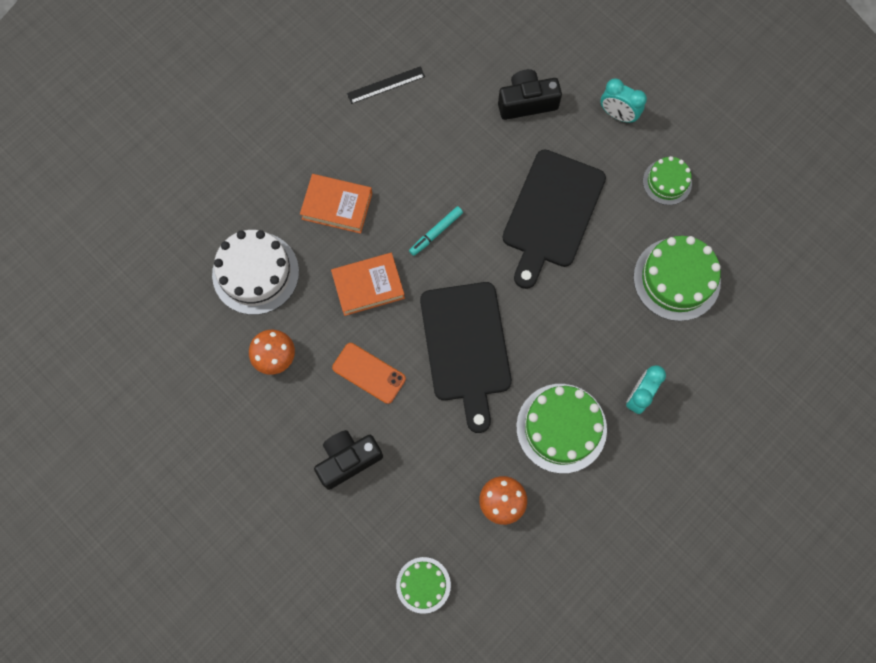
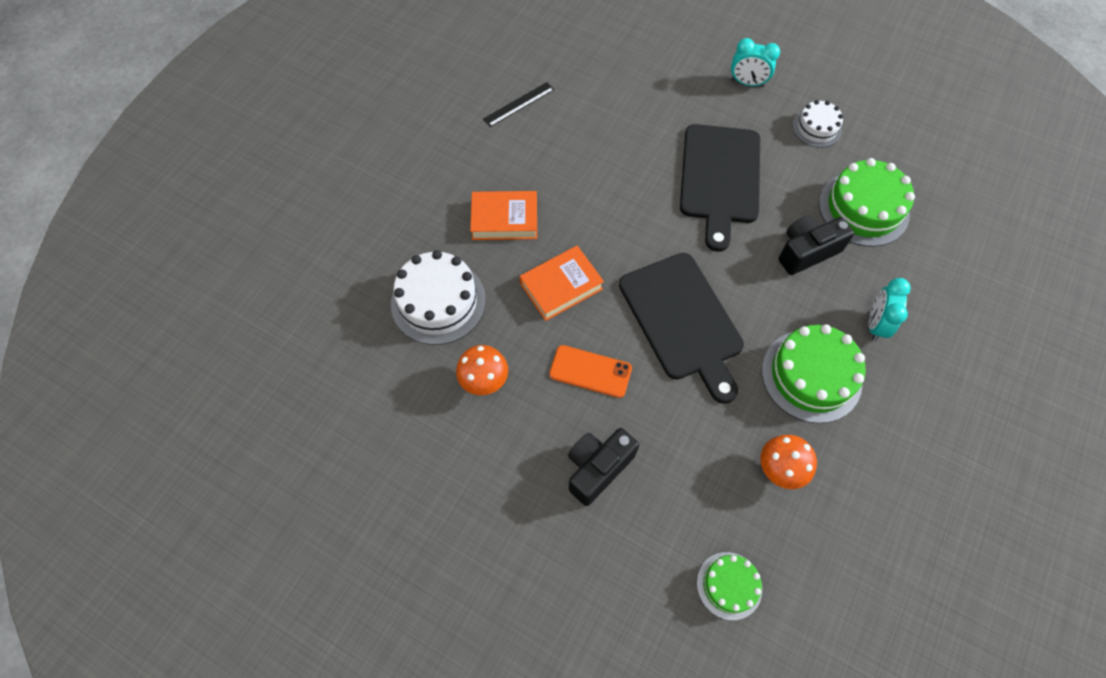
camera: 15 degrees left, 10 degrees down
turquoise marker [409,206,463,256] -> none
black camera [498,69,562,120] -> black camera moved to [779,215,854,275]
green cake [643,156,692,205] -> white cake [793,100,843,148]

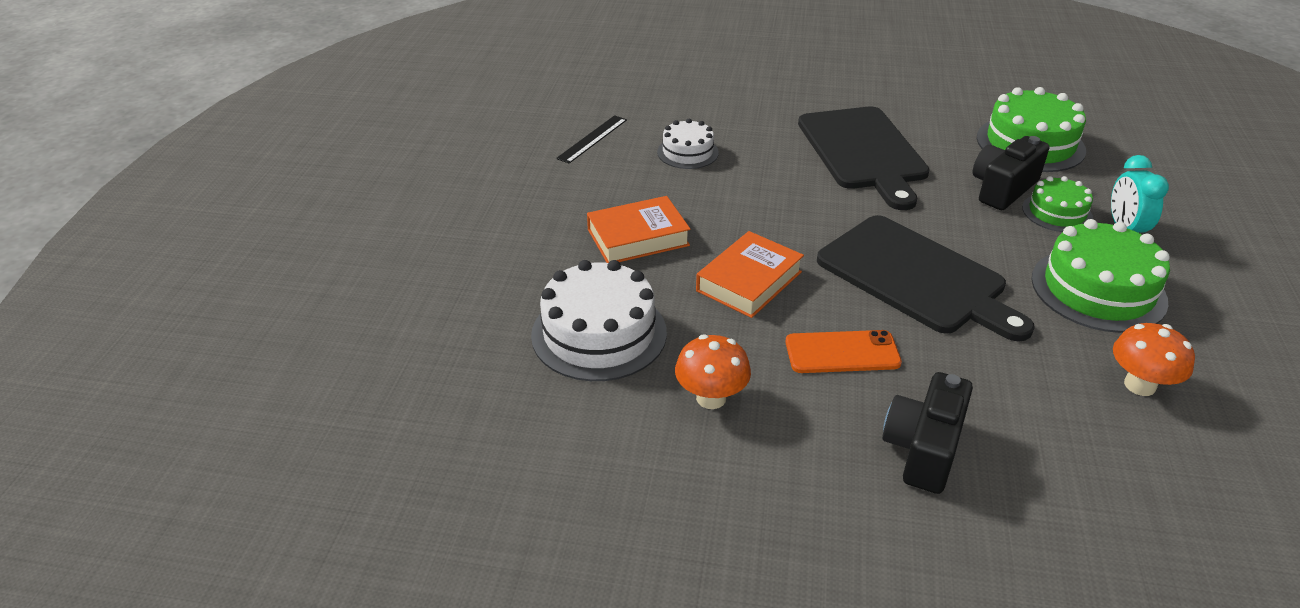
camera: 20 degrees left, 25 degrees down
green cake [697,552,762,620] -> green cake moved to [1022,176,1093,232]
turquoise clock [731,38,780,87] -> none
white cake [793,100,843,148] -> white cake moved to [657,119,719,169]

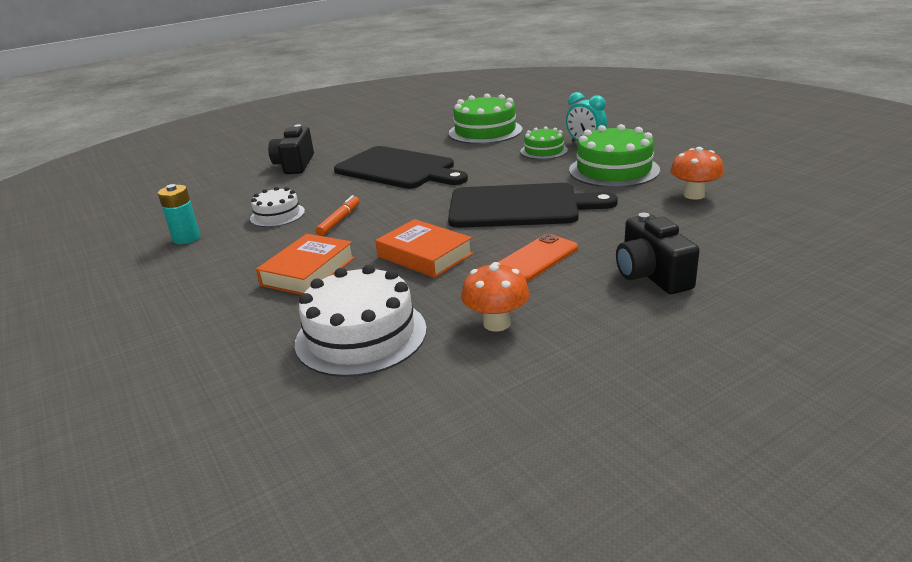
camera: 40 degrees left, 10 degrees down
black ruler [556,115,627,164] -> turquoise battery [158,184,200,244]
orange book [696,231,804,318] -> orange book turned 45 degrees counterclockwise [375,219,473,278]
black camera [973,136,1049,210] -> black camera moved to [268,124,314,174]
none -> orange marker [315,195,360,236]

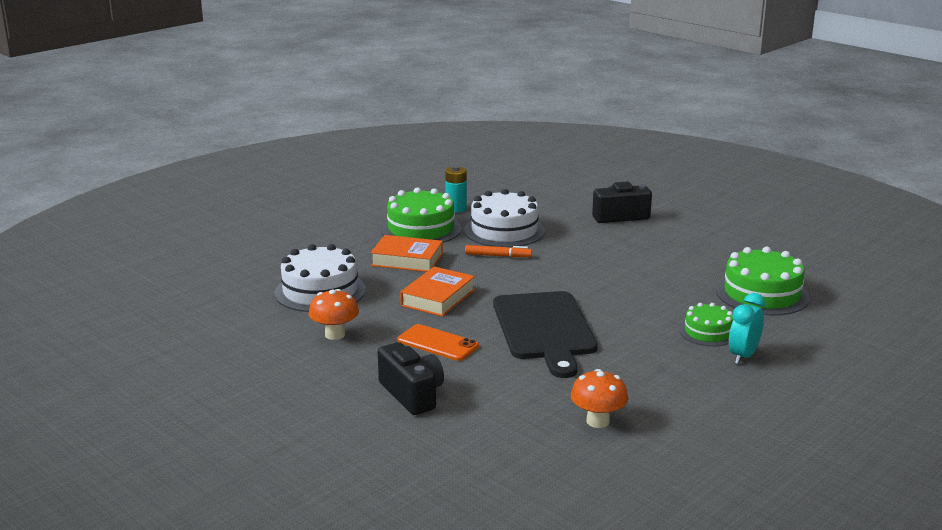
camera: 75 degrees right, 5 degrees down
white cake [250,187,305,227] -> white cake [464,189,545,248], size x1.72
black cutting board [334,146,468,189] -> none
green cake [569,124,660,188] -> green cake moved to [381,187,461,243]
black camera [616,213,700,294] -> black camera turned 90 degrees clockwise [378,342,444,415]

